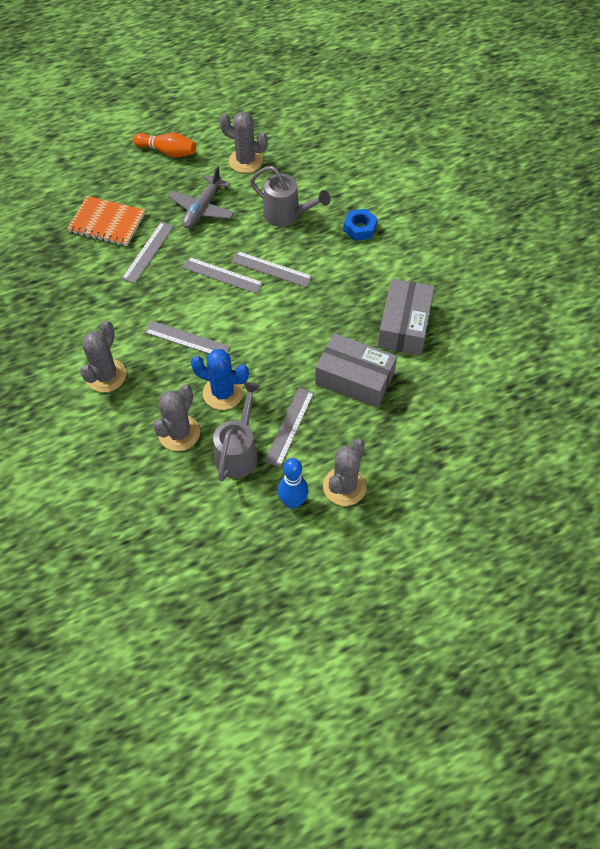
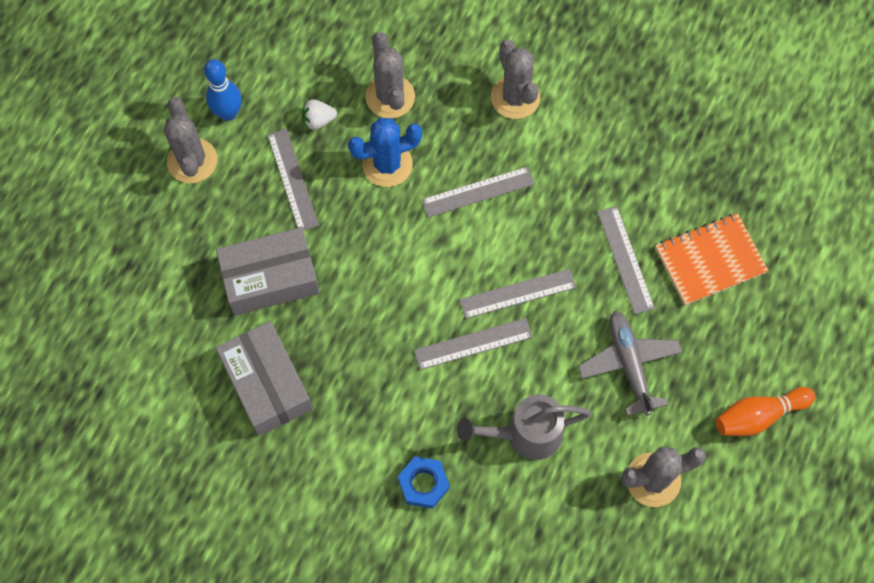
camera: 140 degrees right, 10 degrees up
grey watering can [213,382,260,482] -> white strawberry [302,99,337,130]

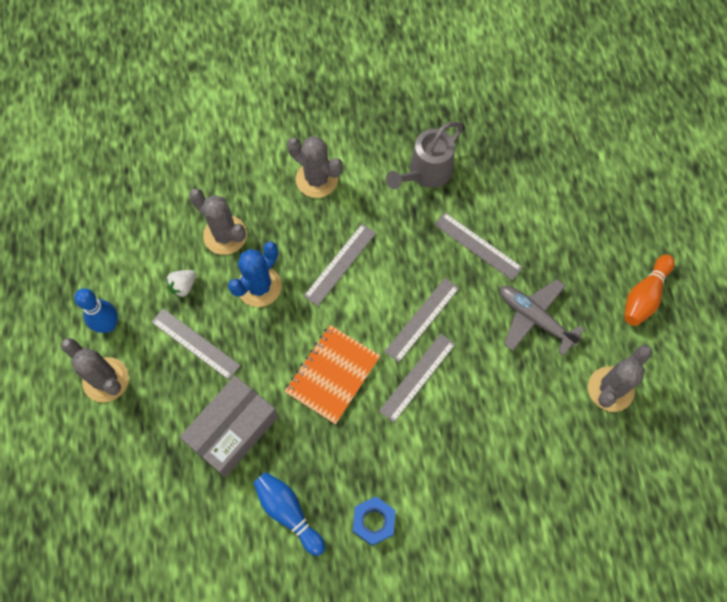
camera: 35 degrees left, 0 degrees up
grey box [216,321,313,436] -> blue bowling pin [253,472,325,556]
blue nut [398,457,450,509] -> blue nut moved to [353,497,395,546]
grey watering can [457,394,591,460] -> grey watering can moved to [386,122,463,189]
orange notebook [655,213,769,306] -> orange notebook moved to [284,325,380,424]

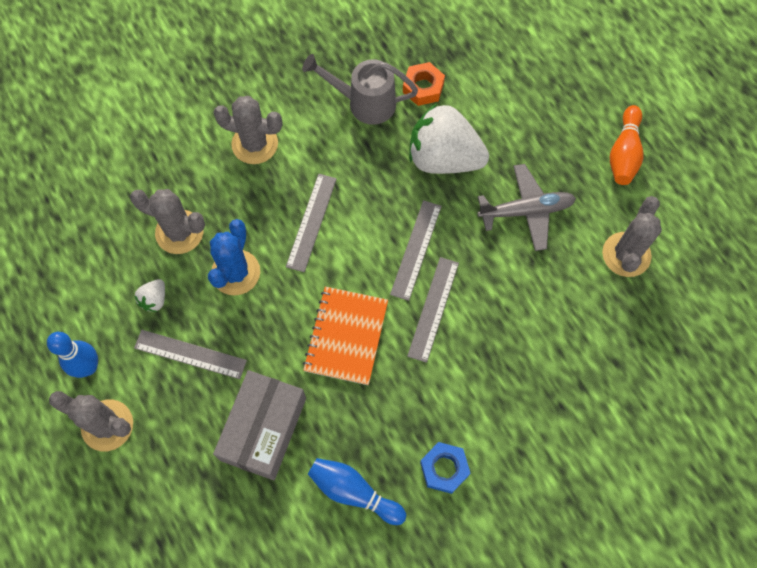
camera: 20 degrees left, 0 degrees up
grey watering can [386,122,463,189] -> grey watering can turned 75 degrees clockwise [302,54,418,125]
grey ruler [434,212,523,281] -> white strawberry [409,103,489,174]
grey plane [500,279,584,356] -> grey plane turned 150 degrees clockwise [477,164,576,251]
none -> orange nut [403,62,445,106]

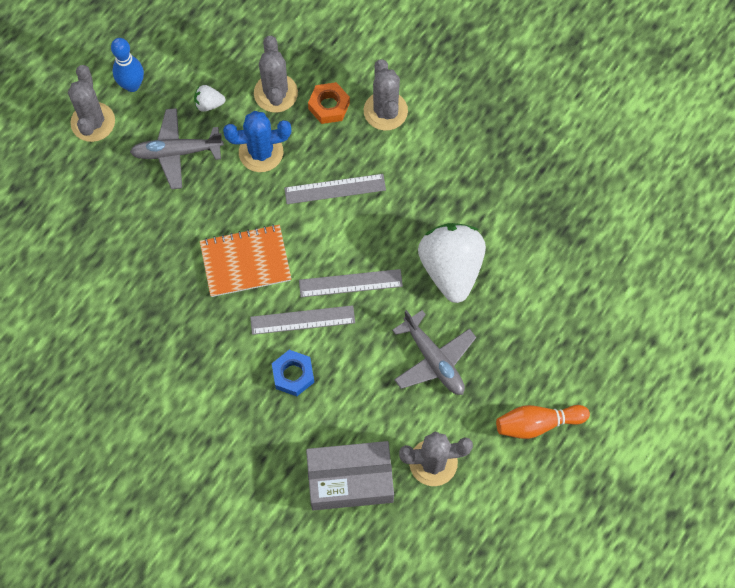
camera: 65 degrees right, 0 degrees up
grey ruler [134,330,247,379] -> grey plane [130,108,224,189]
grey box [213,370,306,480] -> grey box moved to [306,441,394,510]
grey watering can [302,54,418,125] -> none
blue bowling pin [308,458,406,525] -> none
orange nut [403,62,445,106] -> orange nut moved to [308,82,350,124]
blue nut [420,442,471,494] -> blue nut moved to [272,350,314,396]

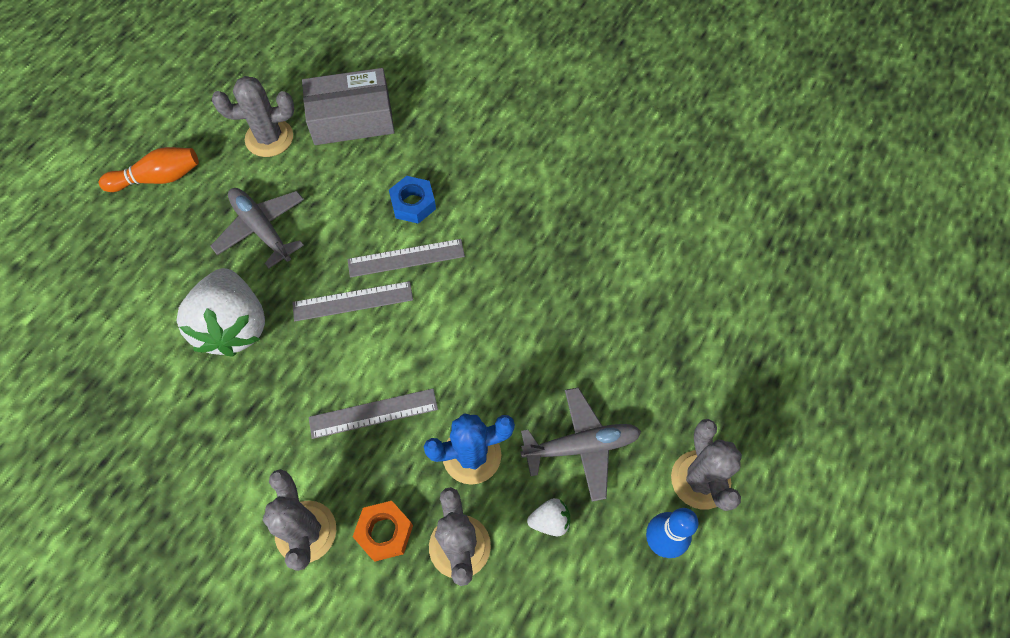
camera: 175 degrees right, 5 degrees down
orange notebook [200,224,291,297] -> none

